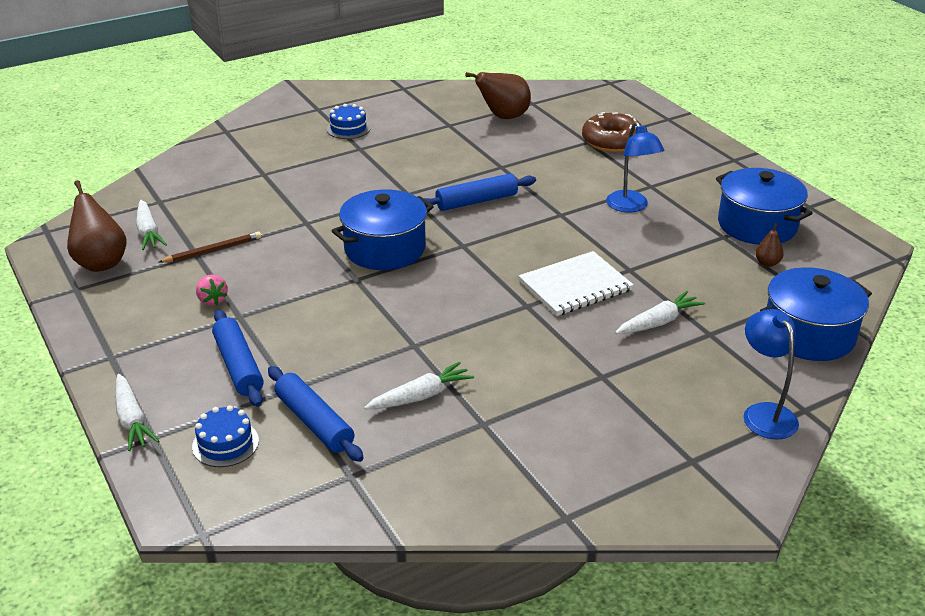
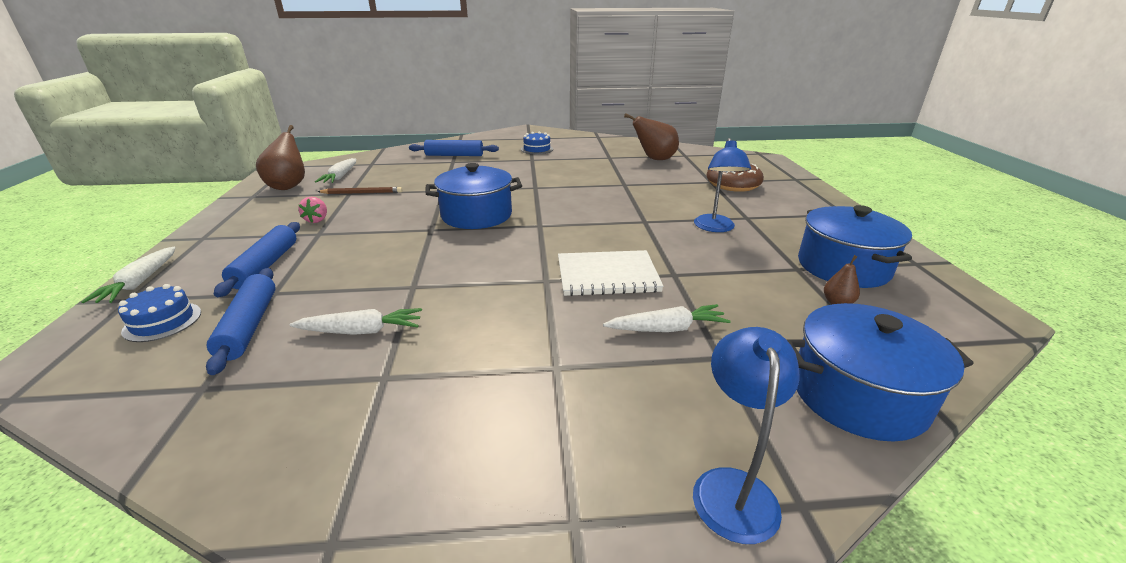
camera: 25 degrees right, 5 degrees down
blue rolling pin [424,173,536,211] -> blue rolling pin moved to [409,140,499,156]

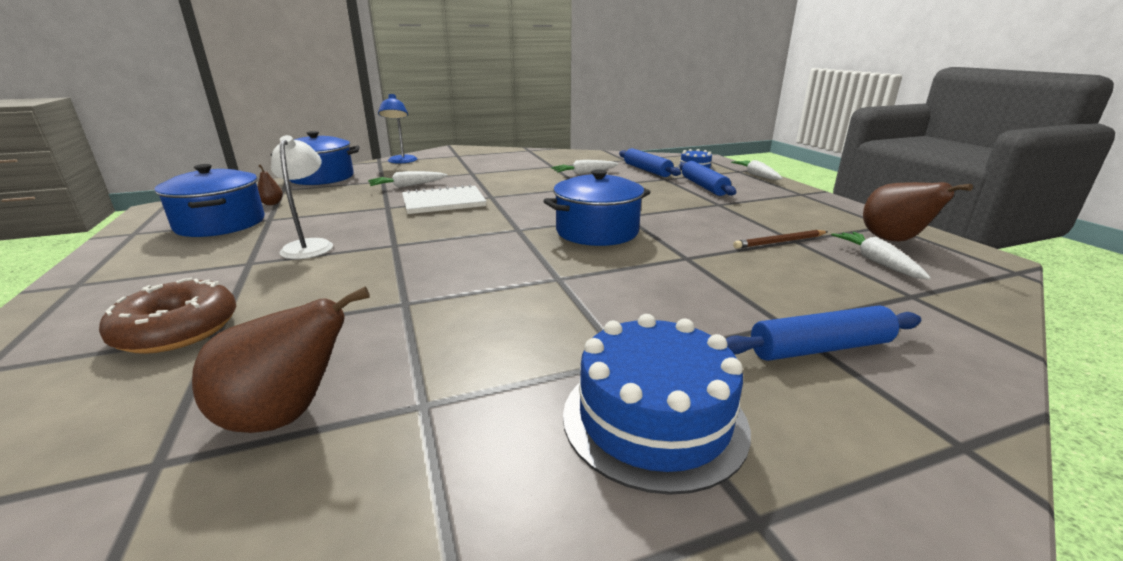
camera: 165 degrees right, 5 degrees down
pink strawberry [299,197,327,223] -> none
blue cake [521,132,553,154] -> blue cake [563,314,751,495], size x1.78
blue lamp [694,138,751,232] -> white lamp [271,135,333,259]

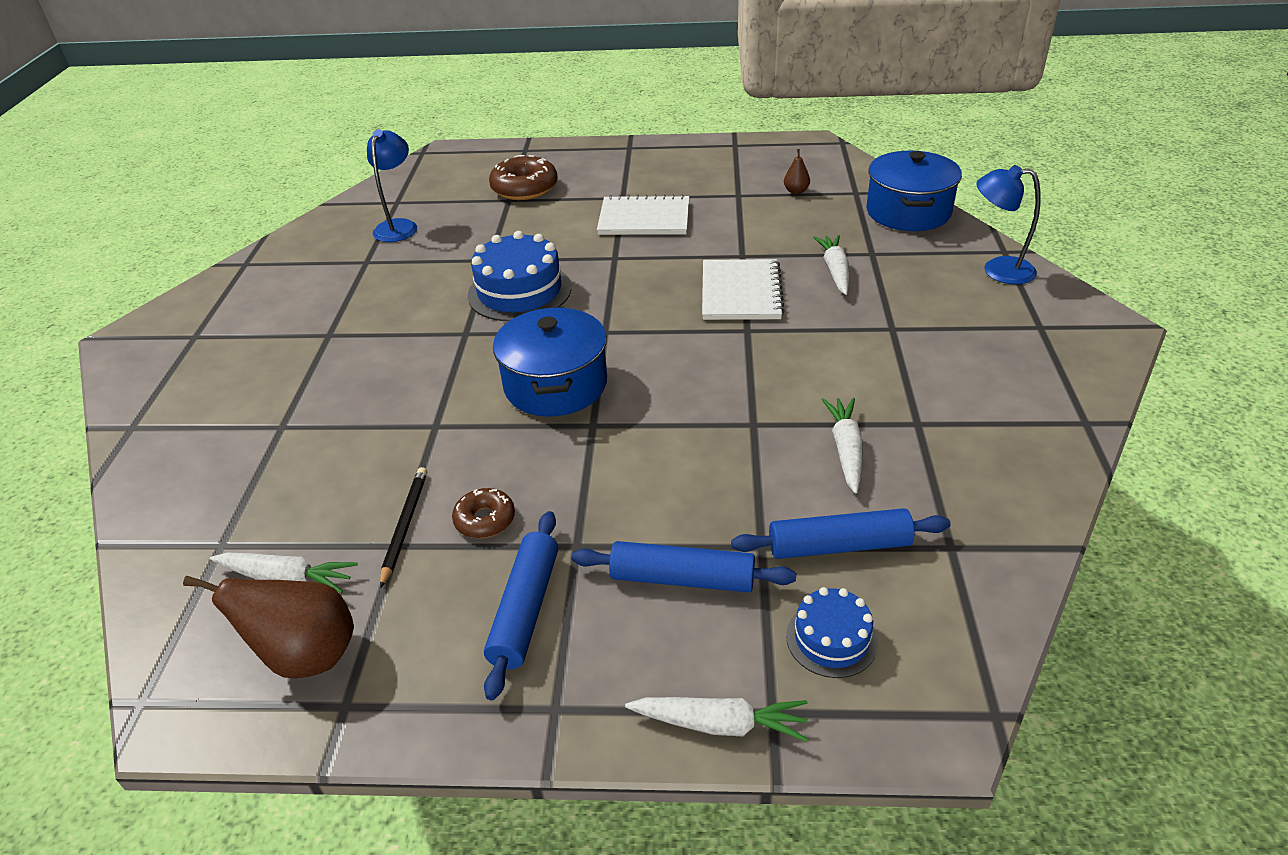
camera: 115 degrees right, 15 degrees up
blue pot [155,164,265,237] -> none
brown pear [192,287,370,433] -> blue lamp [367,130,417,242]
white lamp [271,135,333,259] -> white notebook [597,194,689,235]
blue cake [563,314,751,495] -> blue cake moved to [468,231,571,321]
blue rolling pin [726,305,921,361] -> blue rolling pin moved to [484,511,558,700]
brown pencil [733,230,828,249] -> black pencil [380,467,427,588]
none -> brown donut [452,488,515,538]

